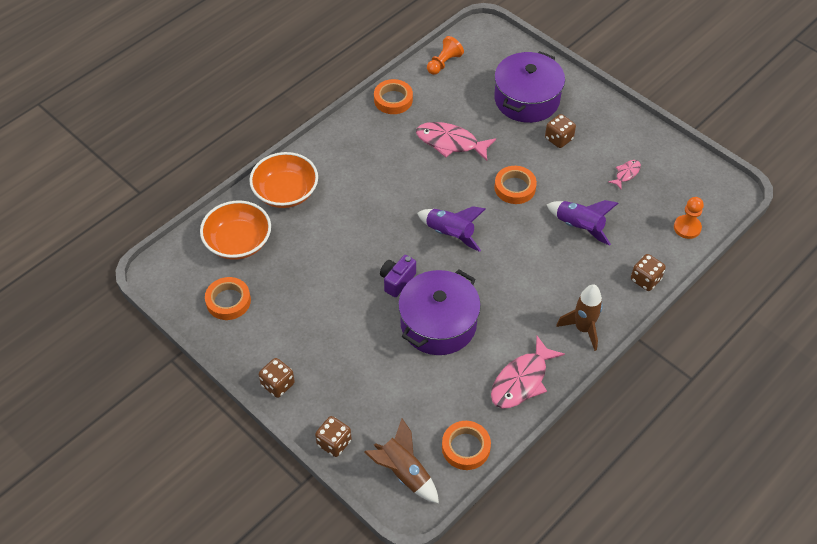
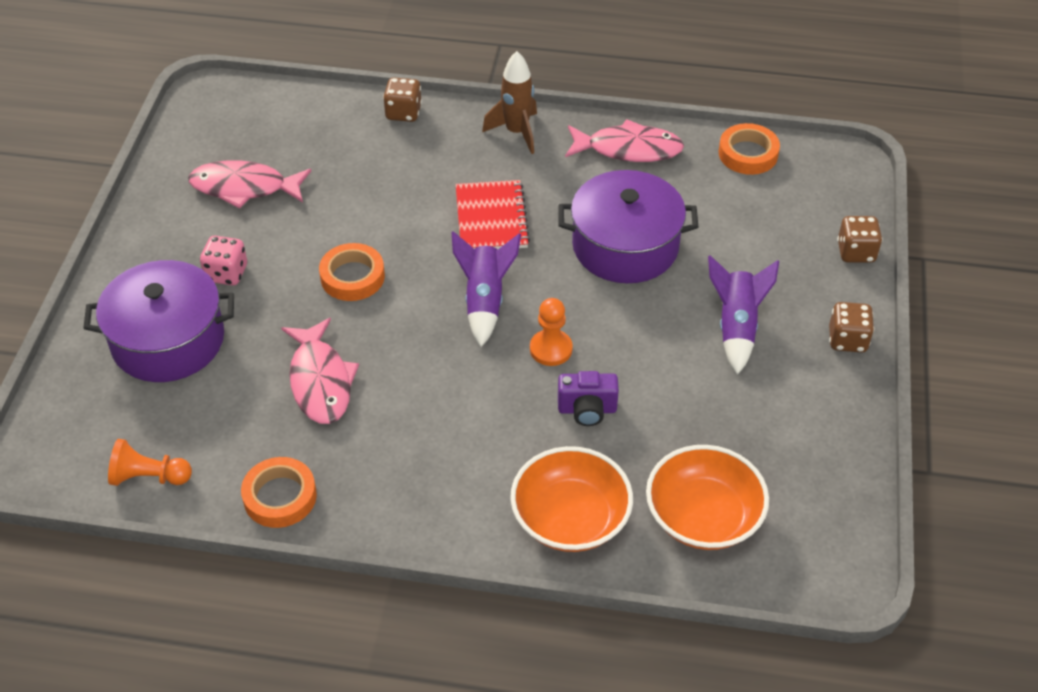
camera: 125 degrees left, 5 degrees down
orange tape [205,277,251,320] -> none
brown rocket [364,419,439,504] -> none
purple camera [380,255,416,297] -> purple camera moved to [558,371,619,426]
brown dice [545,114,576,148] -> pink dice [200,236,247,286]
purple rocket [546,200,618,246] -> purple rocket moved to [708,255,779,375]
pink fish [608,160,641,190] -> pink fish [188,160,311,208], size x1.94
orange pawn [674,197,704,239] -> orange pawn moved to [530,298,573,366]
none -> red notebook [456,180,530,249]

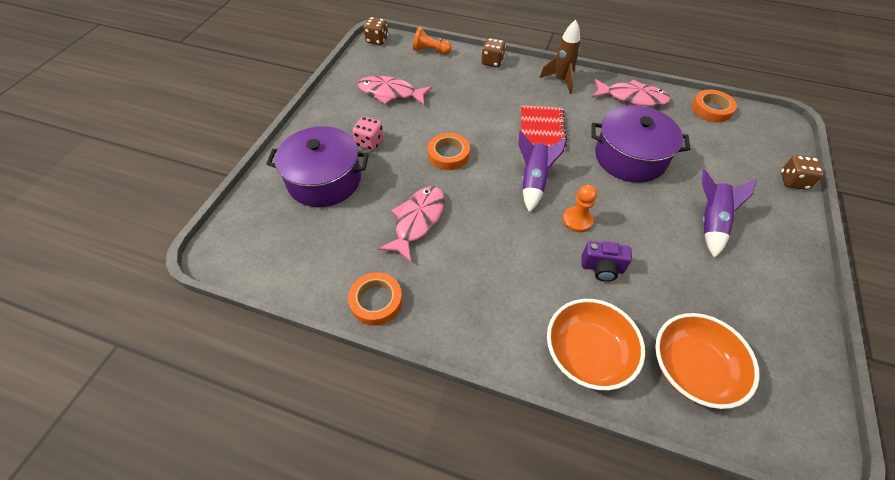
camera: 10 degrees right, 5 degrees up
orange pawn [108,439,192,486] -> orange pawn moved to [413,27,452,55]
pink fish [281,318,359,424] -> pink fish turned 150 degrees counterclockwise [378,186,445,262]
brown dice [829,302,874,352] -> brown dice moved to [364,17,388,45]

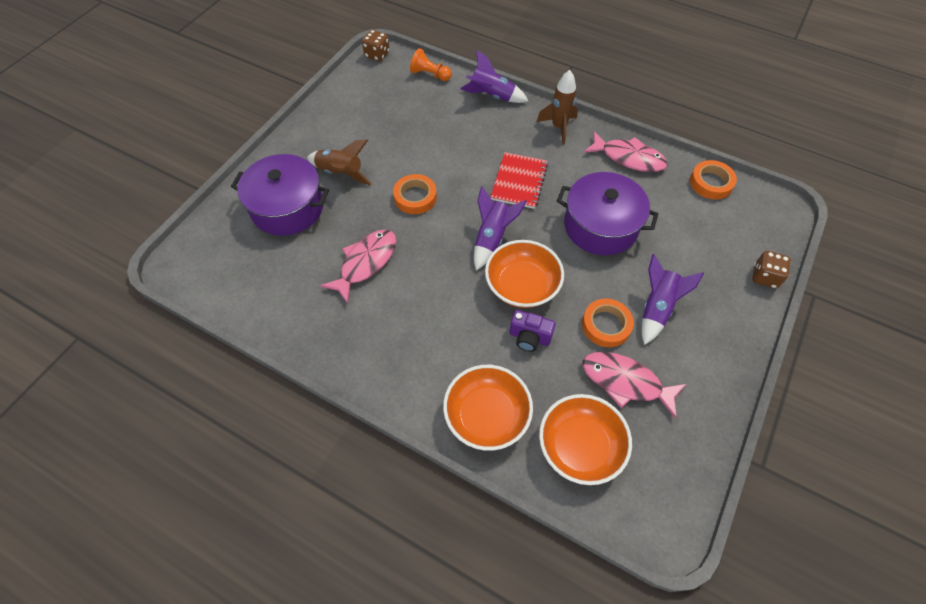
camera: 10 degrees right, 5 degrees up
orange tape [348,272,403,326] -> orange tape moved to [582,299,634,347]
pink dice [352,117,384,151] -> brown rocket [307,140,371,185]
pink fish [357,76,432,105] -> pink fish moved to [583,352,686,419]
brown dice [481,38,506,67] -> purple rocket [460,50,528,103]
orange pawn [563,185,597,233] -> orange bowl [485,240,564,308]

